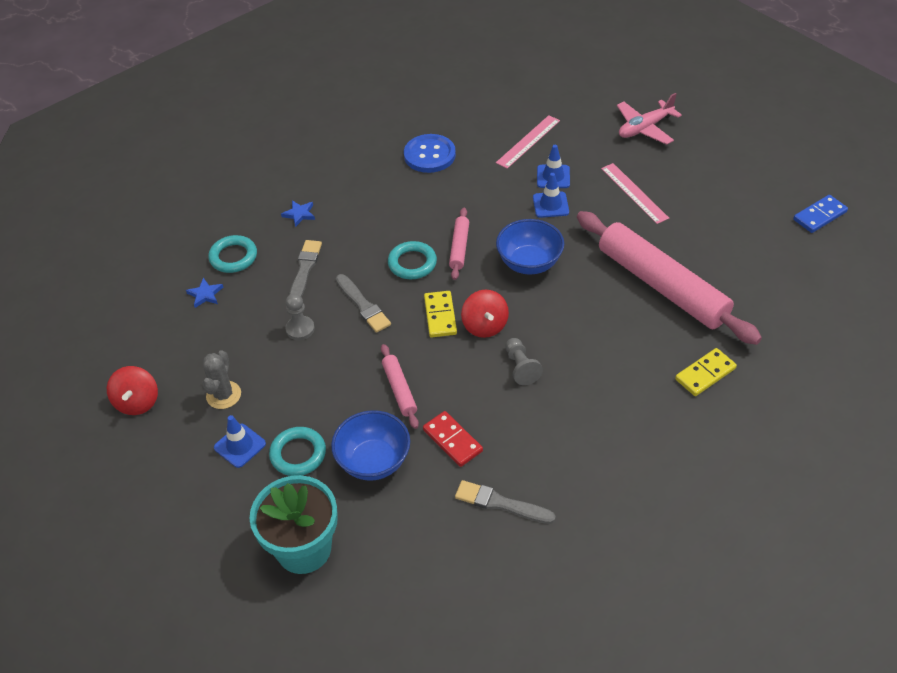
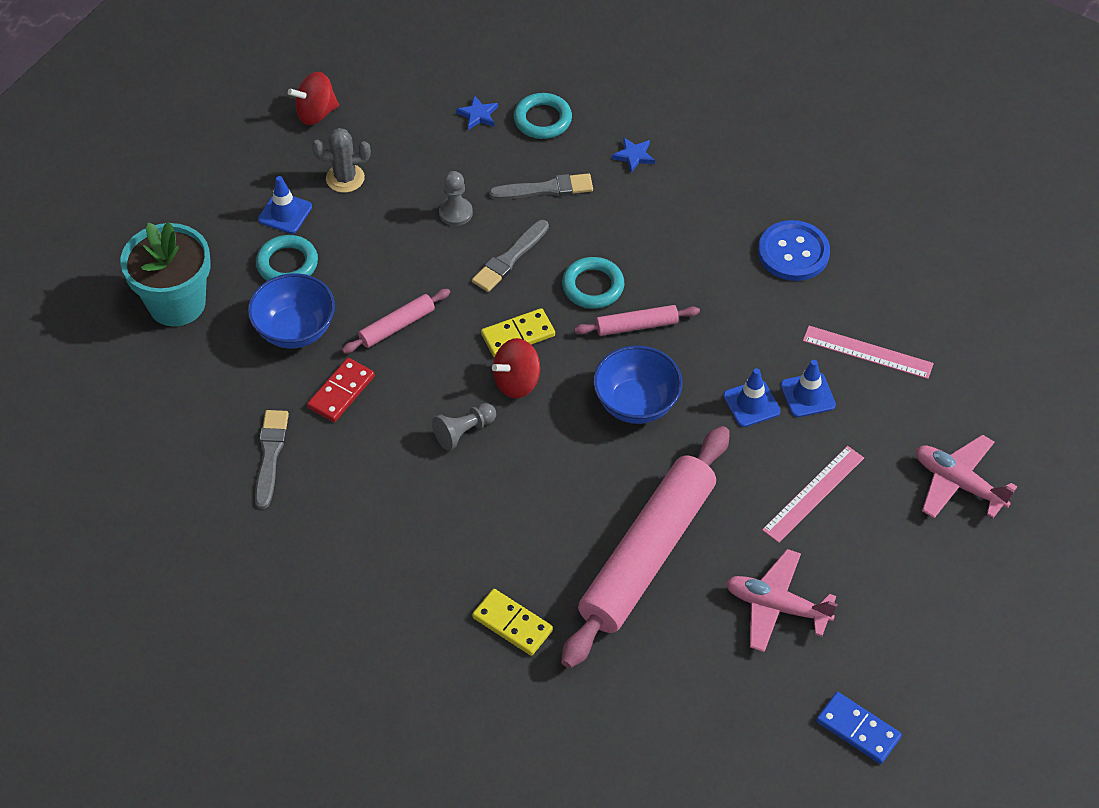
camera: 70 degrees right, 5 degrees up
none -> pink plane [726,549,838,652]

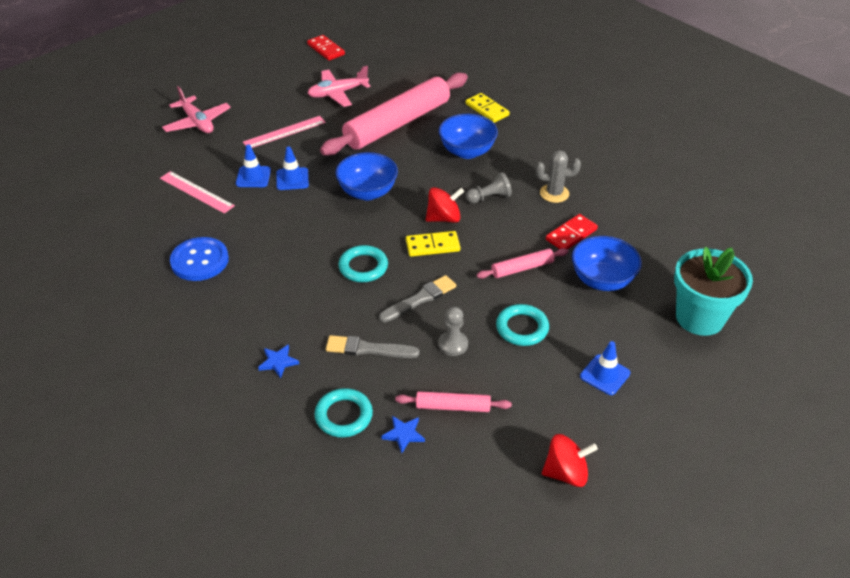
camera: 165 degrees left, 10 degrees down
grey brush [255,410,289,509] -> none
turquoise ring [256,235,318,281] -> turquoise ring moved to [496,304,549,346]
grey cactus [312,128,371,193] -> grey cactus moved to [536,150,581,203]
pink rolling pin [574,305,700,336] -> pink rolling pin moved to [395,391,512,412]
pink plane [726,549,838,652] -> pink plane turned 120 degrees clockwise [308,66,371,107]
blue domino [816,692,902,764] -> red domino [307,35,345,61]
none -> blue bowl [439,114,498,159]

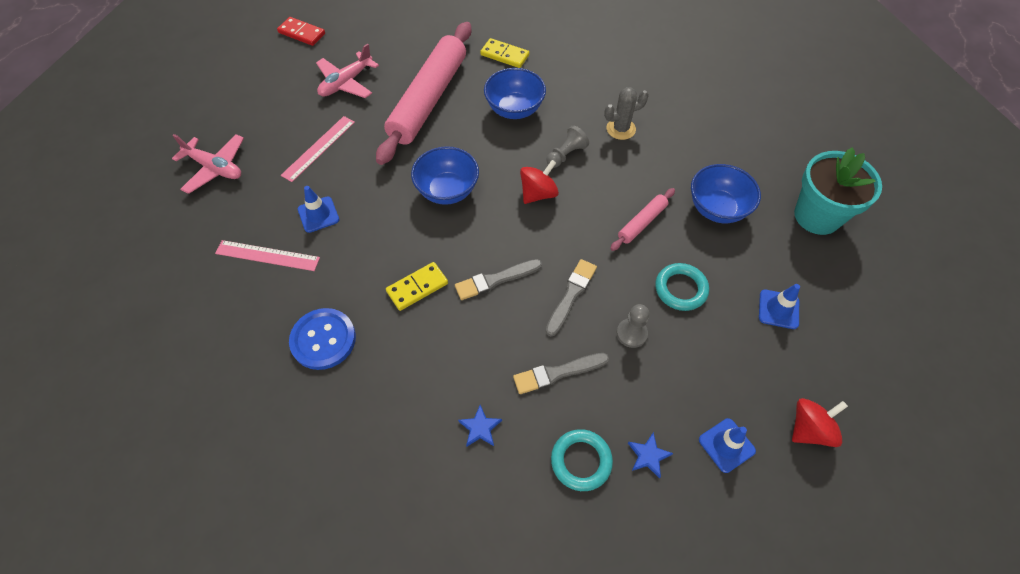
camera: 25 degrees left, 15 degrees up
blue traffic cone [276,146,309,190] -> blue traffic cone moved to [699,418,756,473]
turquoise ring [338,245,388,282] -> grey brush [455,259,542,300]
pink rolling pin [395,391,512,412] -> none
yellow domino [406,231,460,257] -> yellow domino moved to [386,262,448,311]
red domino [546,214,598,249] -> none

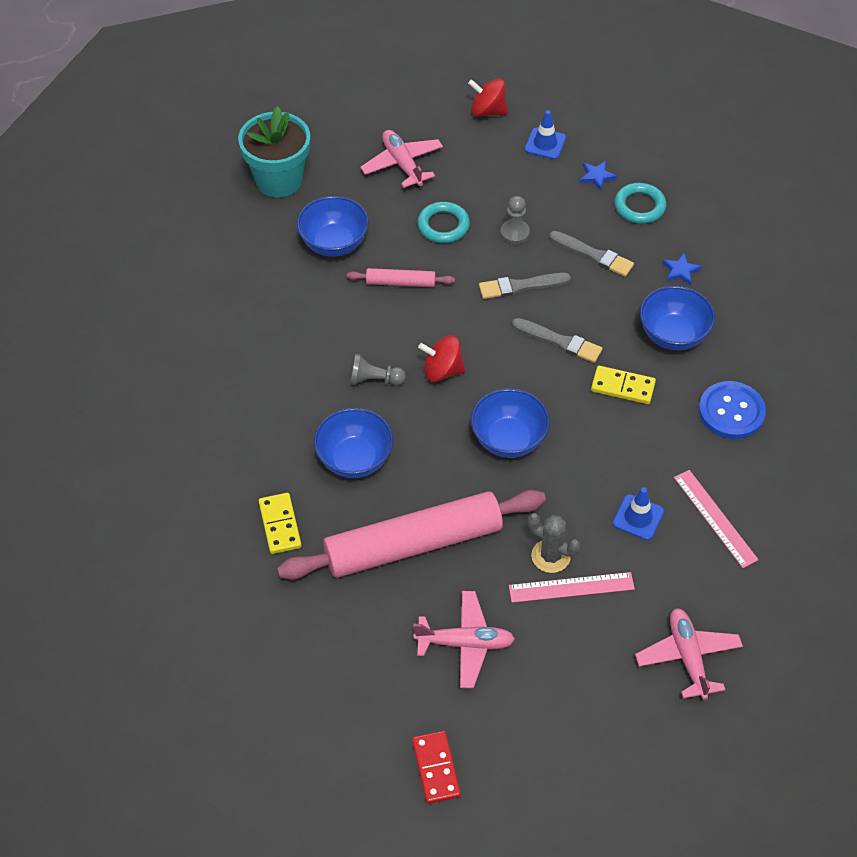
camera: 130 degrees left, 5 degrees down
grey cactus [604,87,649,140] -> grey cactus moved to [528,513,580,573]
blue traffic cone [759,284,800,329] -> pink plane [360,130,443,188]
none -> blue bowl [640,286,715,350]

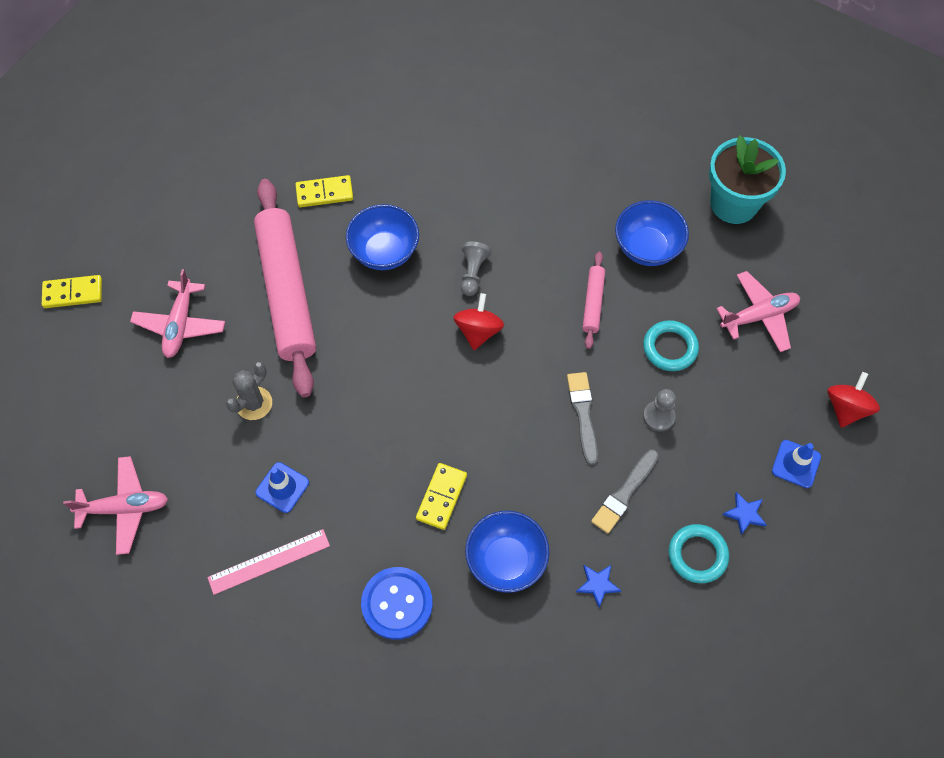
camera: 95 degrees right, 10 degrees up
red domino [412,731,461,804] -> yellow domino [42,275,102,308]
blue bowl [471,388,550,458] -> none
pink ruler [509,572,635,603] -> none
grey brush [512,318,602,363] -> none

